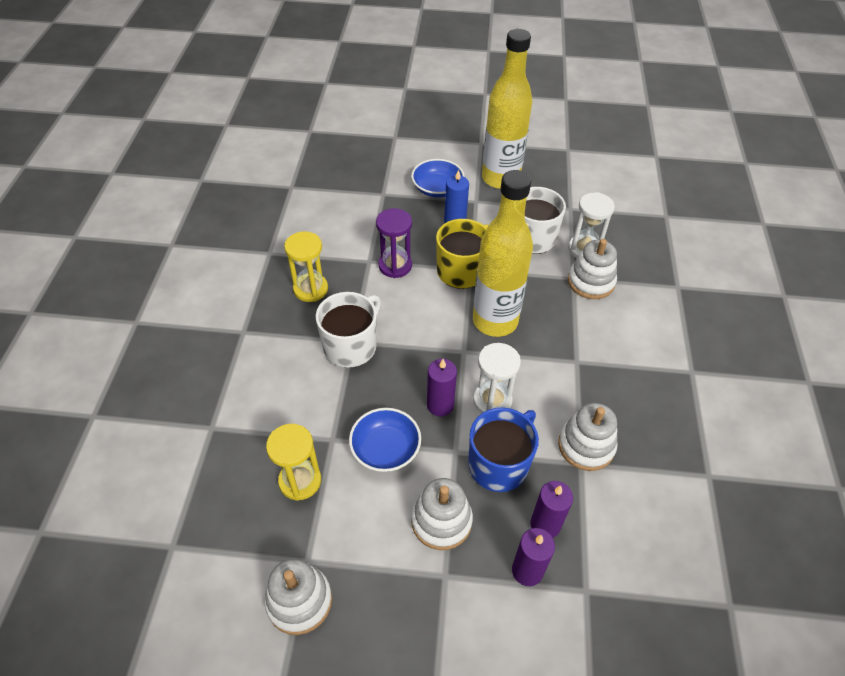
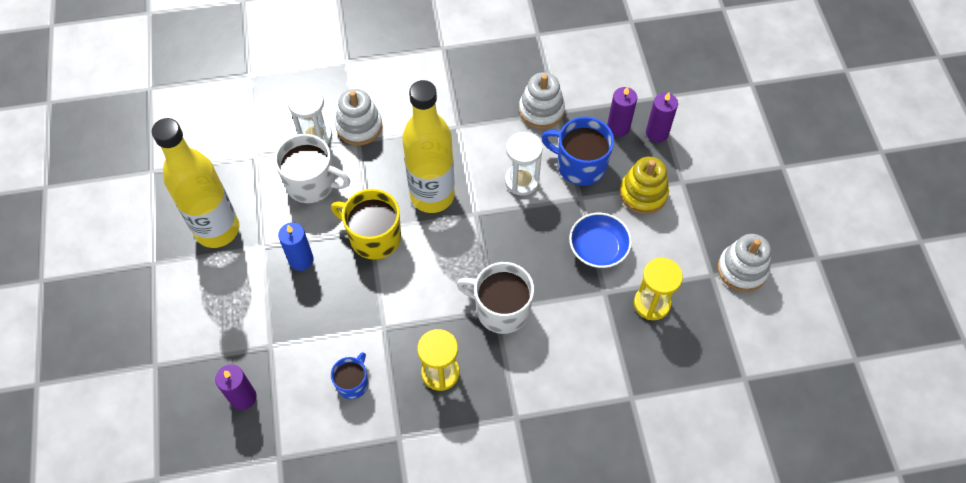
camera: 105 degrees left, 10 degrees up
purple hourglass [376,208,412,278] -> none
blue bowl [411,159,465,198] -> none
white stacking toy [411,478,473,550] -> yellow stacking toy [620,157,669,214]
purple candle [427,359,457,417] -> purple candle moved to [215,364,257,410]
none -> blue mug [331,352,368,399]

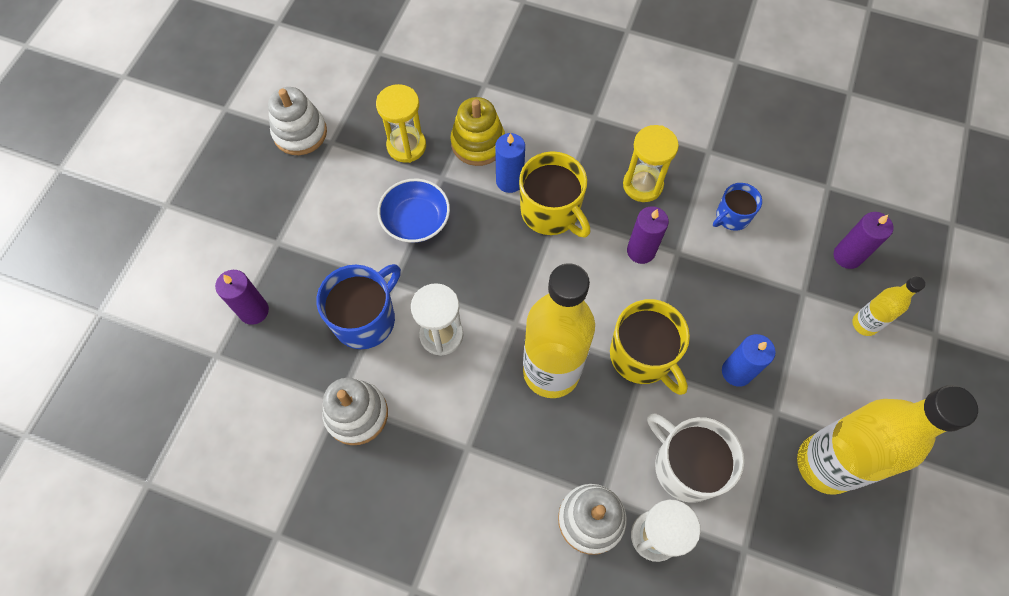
camera: 150 degrees left, 5 degrees up
white mug [457,262,534,334] -> yellow mug [519,151,590,238]
blue mug [541,117,614,186] -> blue mug turned 105 degrees counterclockwise [316,264,401,349]
purple candle [607,86,637,137] -> purple candle moved to [627,206,669,264]
yellow stacking toy [620,157,669,214] -> yellow stacking toy moved to [450,97,505,166]
none -> blue candle [495,133,525,193]
none -> yellow bottle [852,276,925,336]

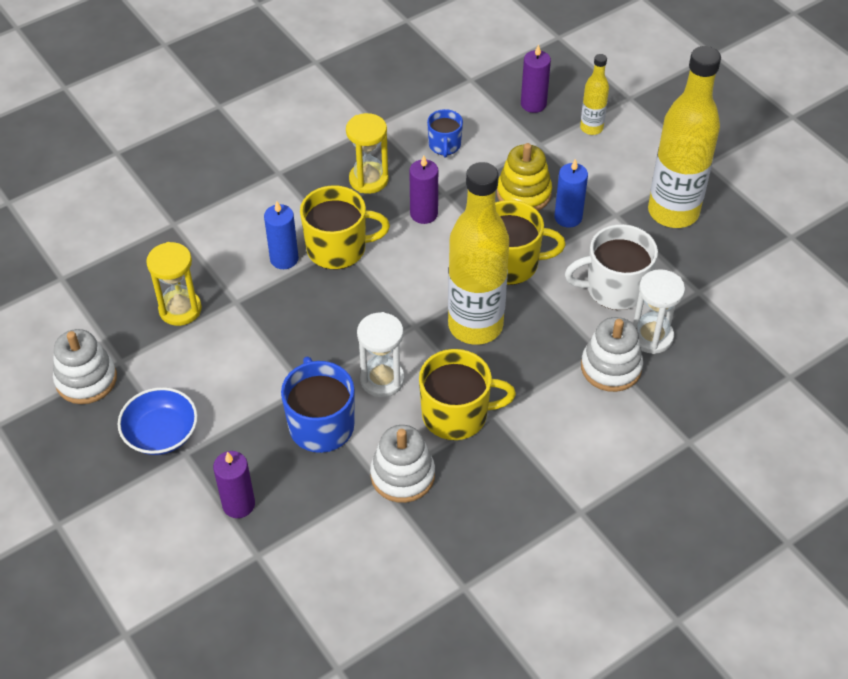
camera: 55 degrees left, 15 degrees down
blue bowl [377,178,450,243] -> blue bowl moved to [118,387,198,455]
yellow stacking toy [450,97,505,166] -> yellow stacking toy moved to [497,143,552,211]
none -> yellow mug [419,349,516,440]

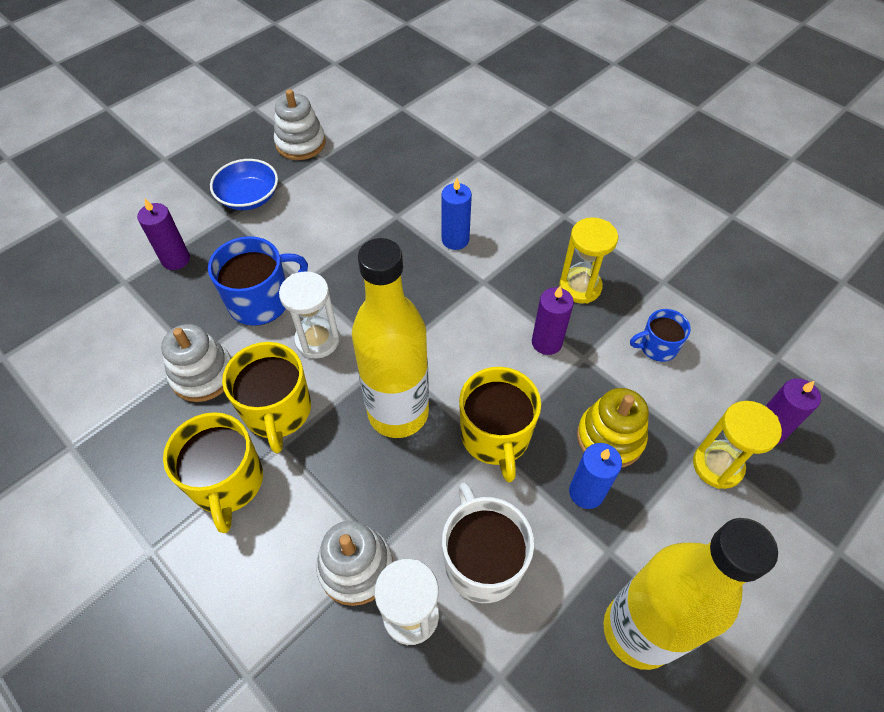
camera: 80 degrees right, 5 degrees up
yellow hourglass [146,242,202,326] -> yellow hourglass moved to [693,401,782,489]
yellow mug [300,185,390,270] -> yellow mug moved to [163,412,263,533]
yellow bottle [580,54,609,135] -> none

